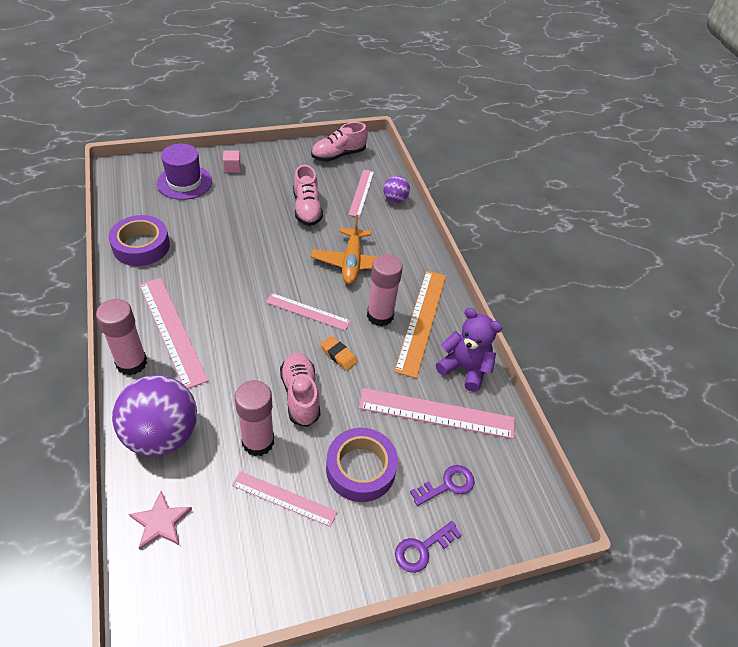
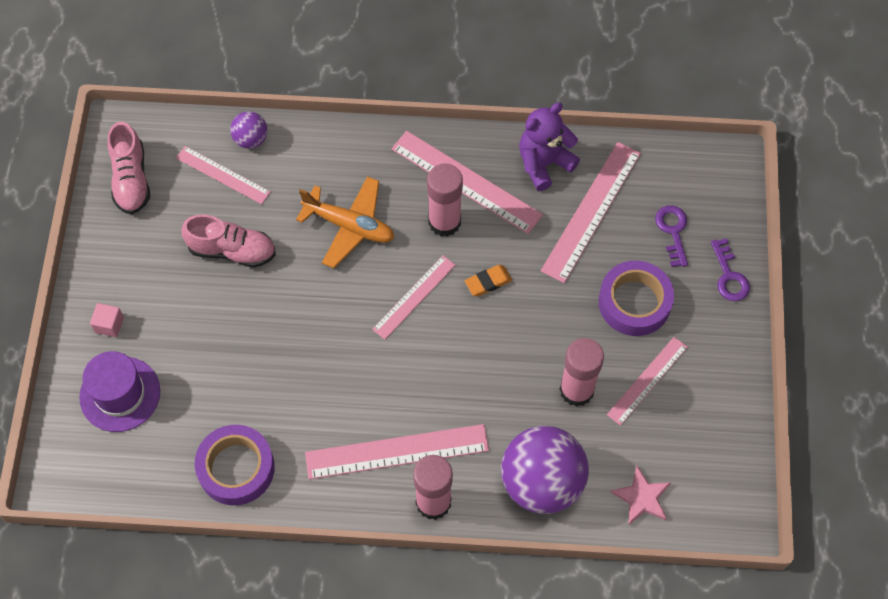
camera: 65 degrees left, 15 degrees up
pink shoe [280,353,320,427] -> none
orange ruler [394,271,446,378] -> pink ruler [391,131,543,234]

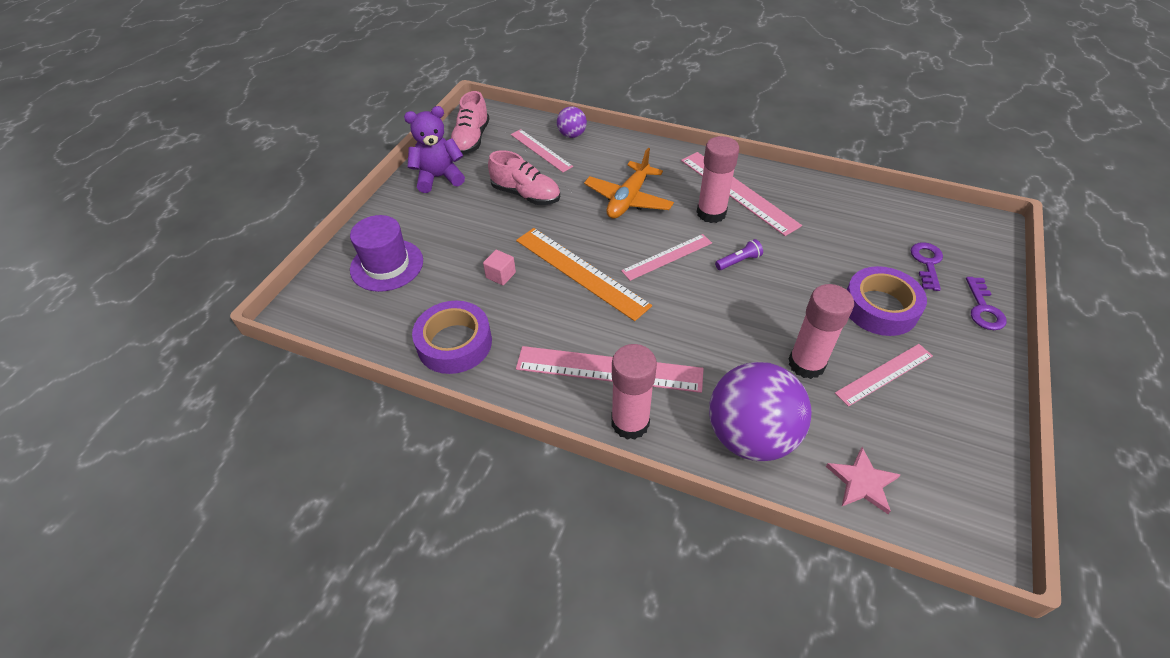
camera: 20 degrees right, 15 degrees down
pink cube [90,303,124,337] -> pink cube moved to [483,250,516,285]
orange plane [296,176,394,268] -> orange plane turned 75 degrees clockwise [584,148,674,219]
orange eraser [465,265,512,296] -> purple flashlight [715,239,763,270]
purple teddy bear [519,102,580,191] -> purple teddy bear moved to [404,106,465,193]
pink ruler [541,142,641,283] -> none
none -> orange ruler [516,228,652,321]

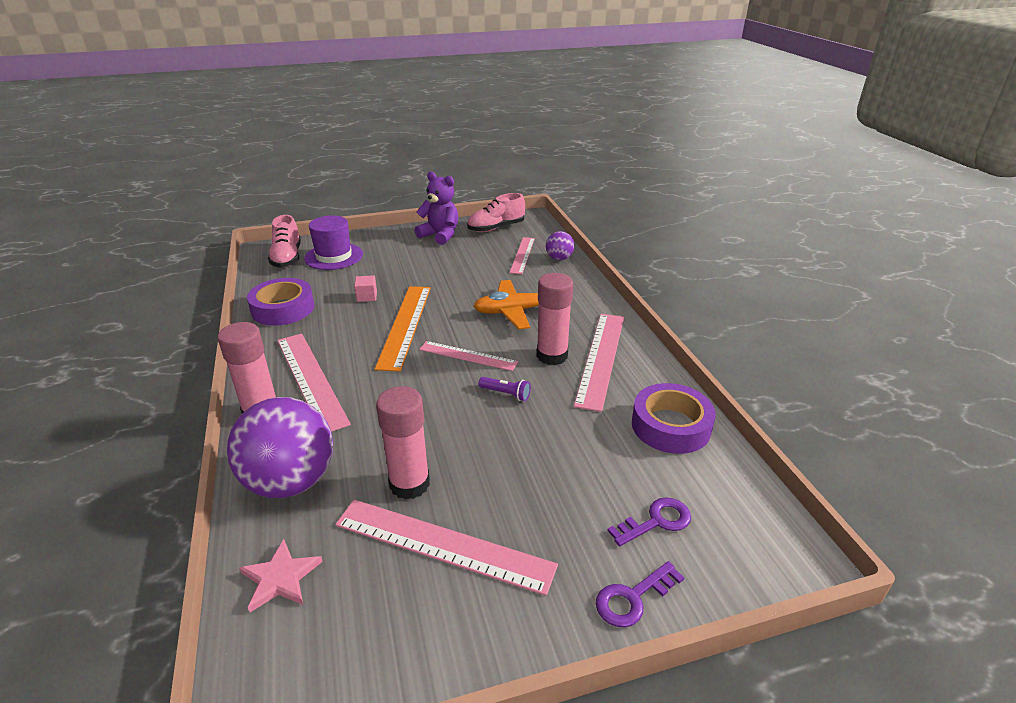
camera: 50 degrees right, 15 degrees down
pink shoe [488,150,560,205] -> pink shoe moved to [268,215,301,268]
pink ruler [835,344,933,407] -> pink ruler [335,500,558,596], size x1.61
purple tape [847,266,927,336] -> purple tape moved to [632,383,716,454]

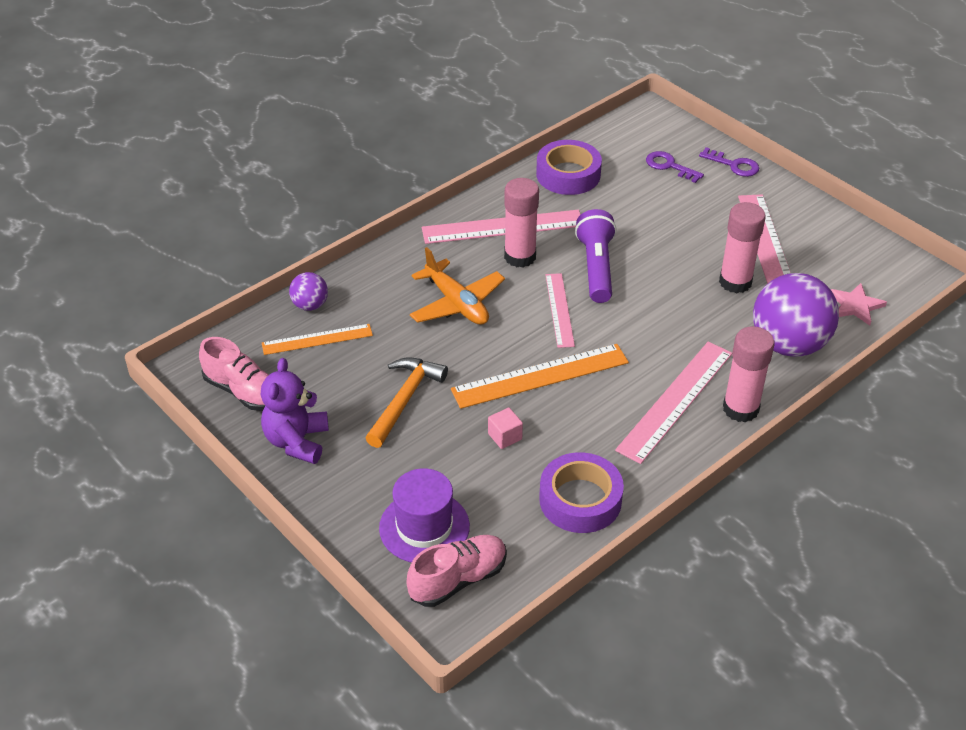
camera: 115 degrees left, 10 degrees up
purple flashlight [479,377,531,401] -> purple flashlight [575,209,617,303], size x2.08
pink ruler [509,237,535,274] -> orange ruler [262,324,373,355]
none -> orange hammer [365,357,448,448]

